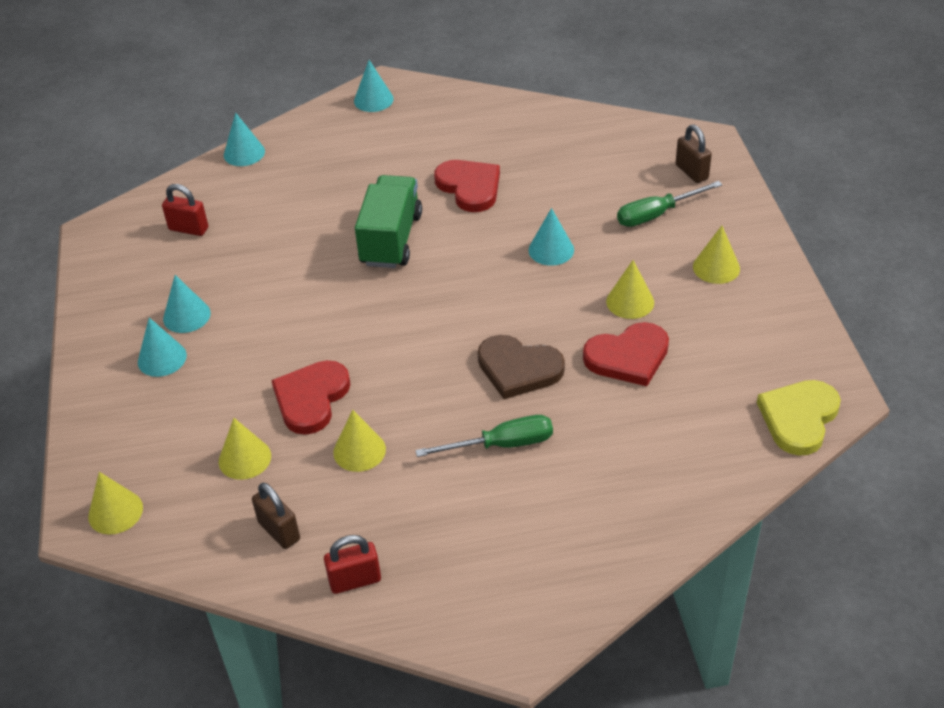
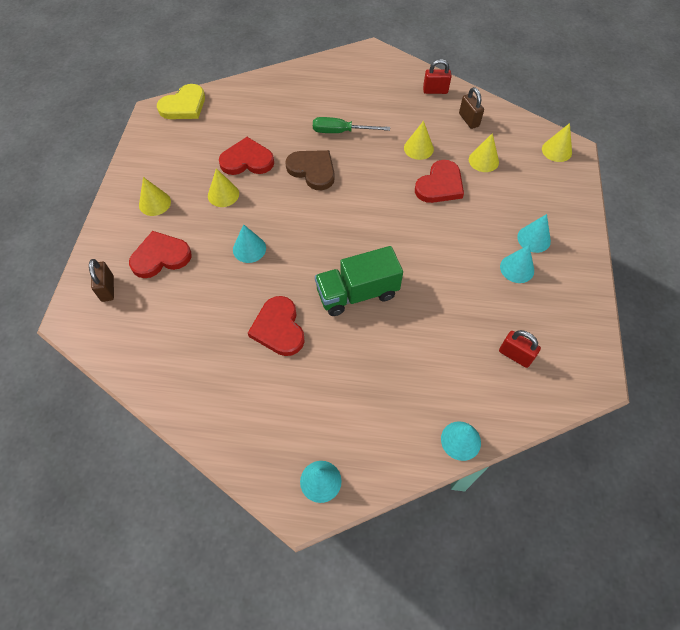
camera: 165 degrees left, 15 degrees up
green truck [355,175,422,268] -> green truck turned 45 degrees clockwise [315,246,403,316]
green screwdriver [617,181,722,227] -> red heart [129,231,192,278]

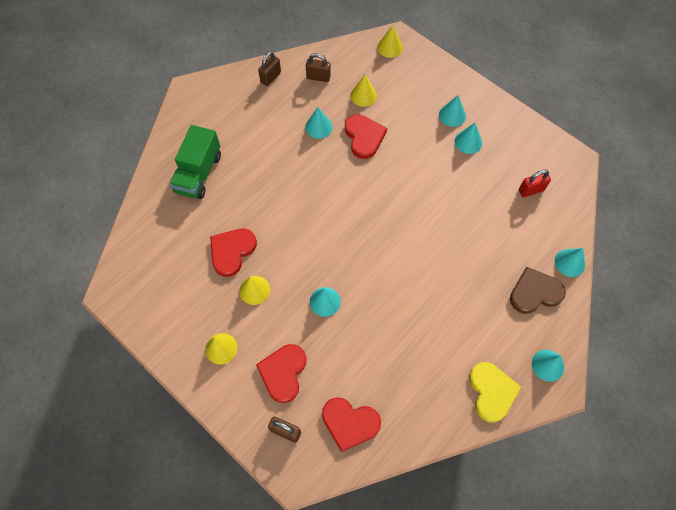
camera: 55 degrees left, 5 degrees up
yellow heart [157,84,205,119] -> yellow heart moved to [469,362,521,423]
red heart [248,296,304,356] -> red heart moved to [322,397,381,452]
brown heart [285,150,335,190] -> brown heart moved to [510,267,566,314]
green screwdriver [313,117,390,133] -> none
green truck [315,246,403,316] -> green truck moved to [169,125,221,199]
yellow cone [404,121,434,160] -> turquoise cone [305,107,333,139]
red padlock [423,59,452,94] -> brown padlock [258,52,281,86]

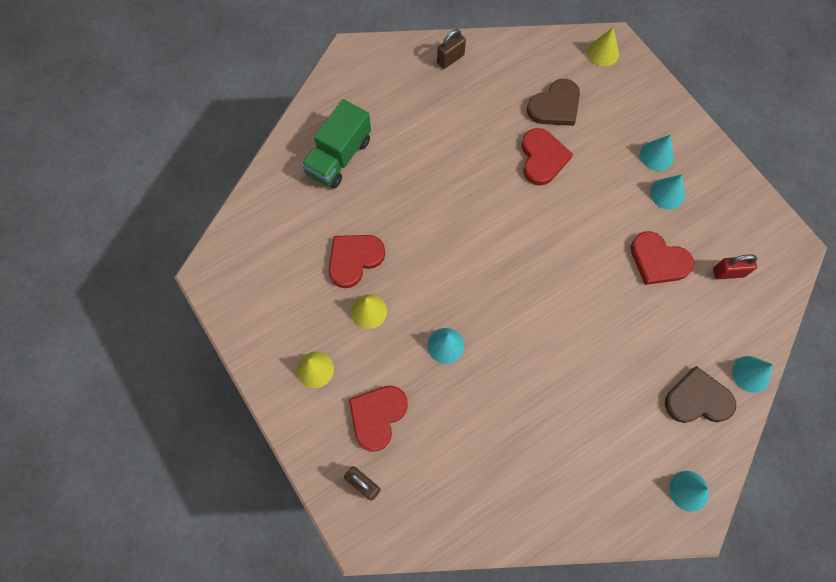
camera: 15 degrees right, 5 degrees up
turquoise cone [305,107,333,139] -> none
brown padlock [306,53,331,82] -> none
red heart [322,397,381,452] -> red heart moved to [631,231,694,285]
yellow cone [350,75,377,107] -> brown heart [527,79,580,126]
yellow heart [469,362,521,423] -> none

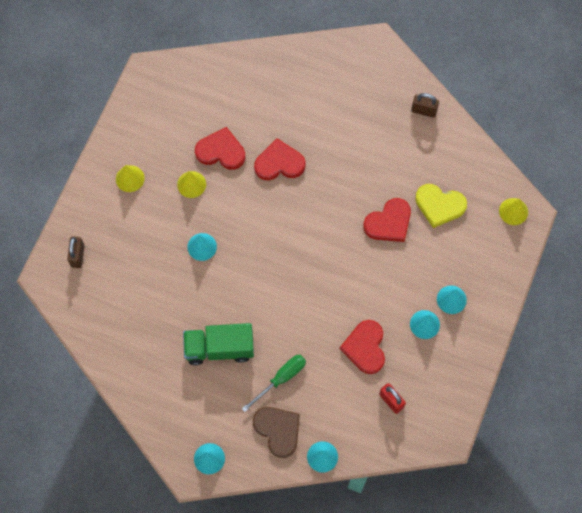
camera: 55 degrees right, 0 degrees up
green truck [301,99,371,188] -> green truck moved to [183,323,254,365]
red heart [349,386,408,452] -> red heart moved to [254,138,306,181]
brown heart [527,79,580,126] -> yellow heart [415,184,467,228]
none -> green screwdriver [242,355,306,412]

